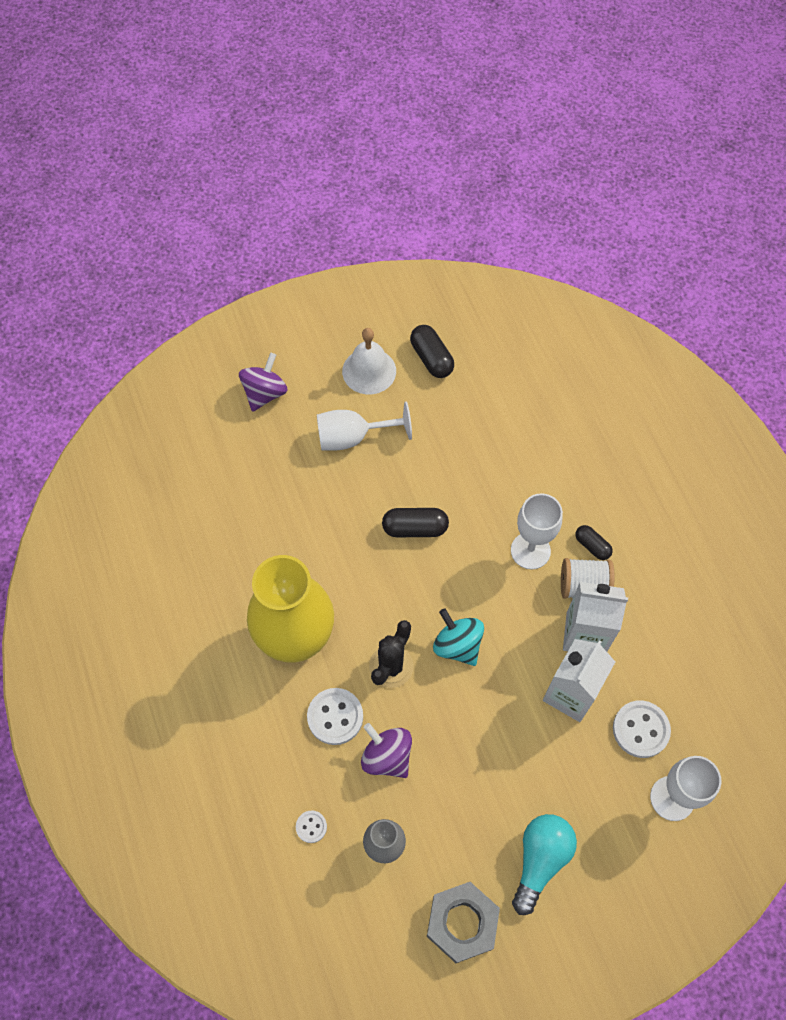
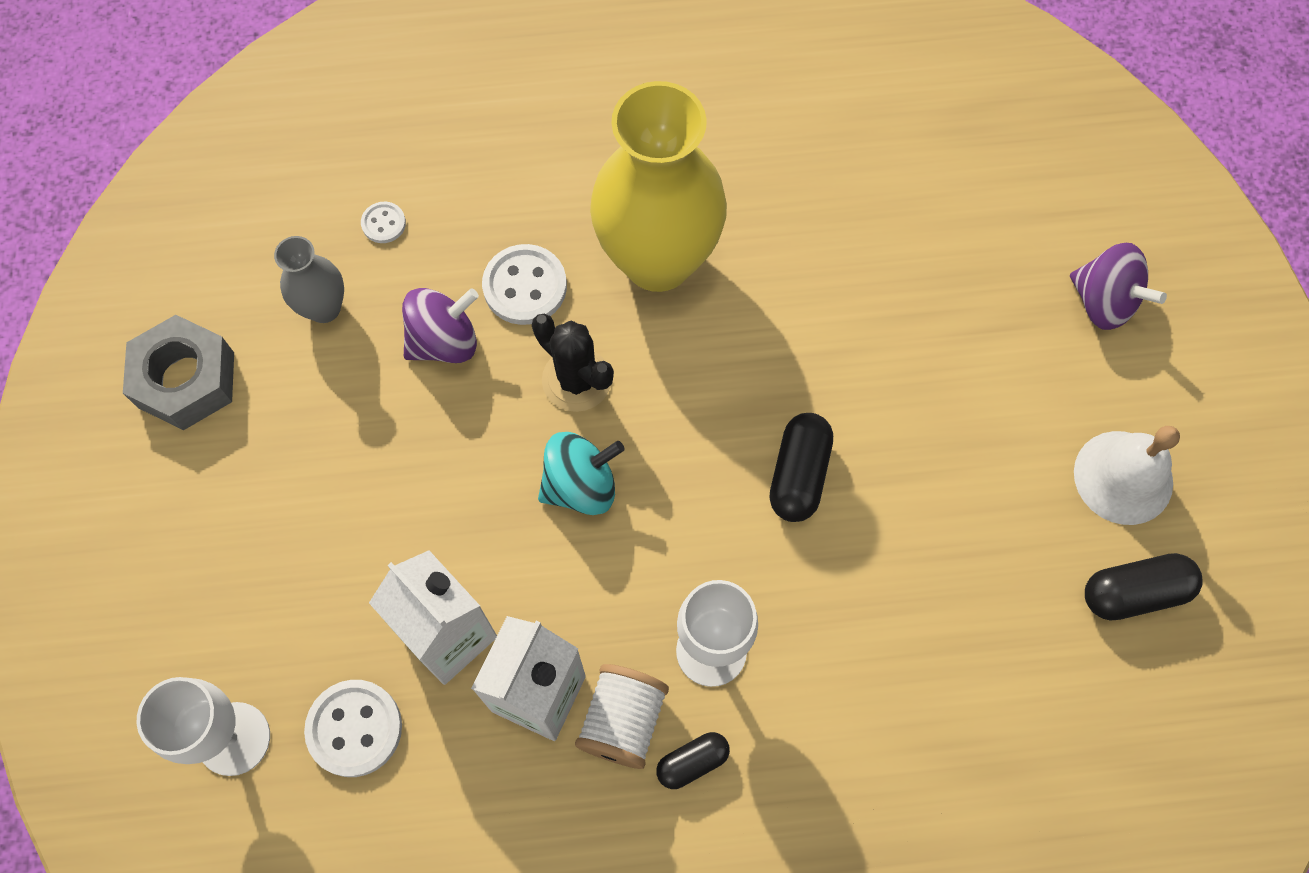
camera: 105 degrees right, 5 degrees up
white goblet [317,401,412,451] -> none
turquoise light bulb [512,814,577,915] -> none

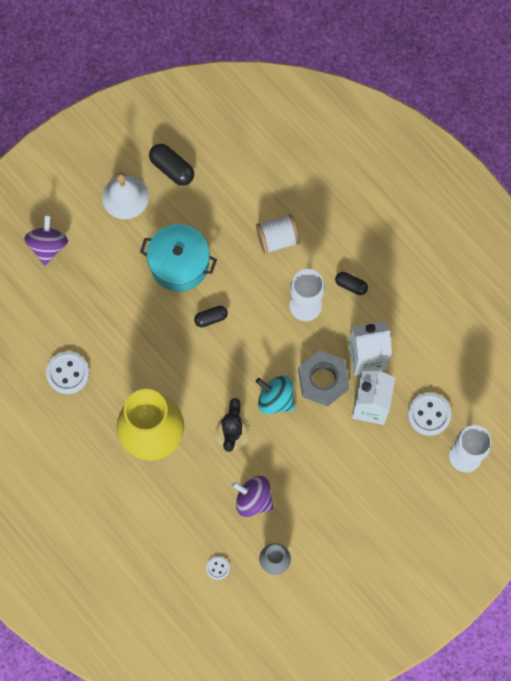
camera: 125 degrees left, 5 degrees up
grey nut [123,315,234,430] -> grey nut moved to [298,350,349,406]
white button [482,244,567,325] -> white button moved to [46,351,89,394]
white spool [575,664,669,769] -> white spool moved to [256,214,300,254]
black capsule [770,413,833,522] -> black capsule [194,306,228,327], size x0.64
none -> turquoise pot [140,224,217,291]

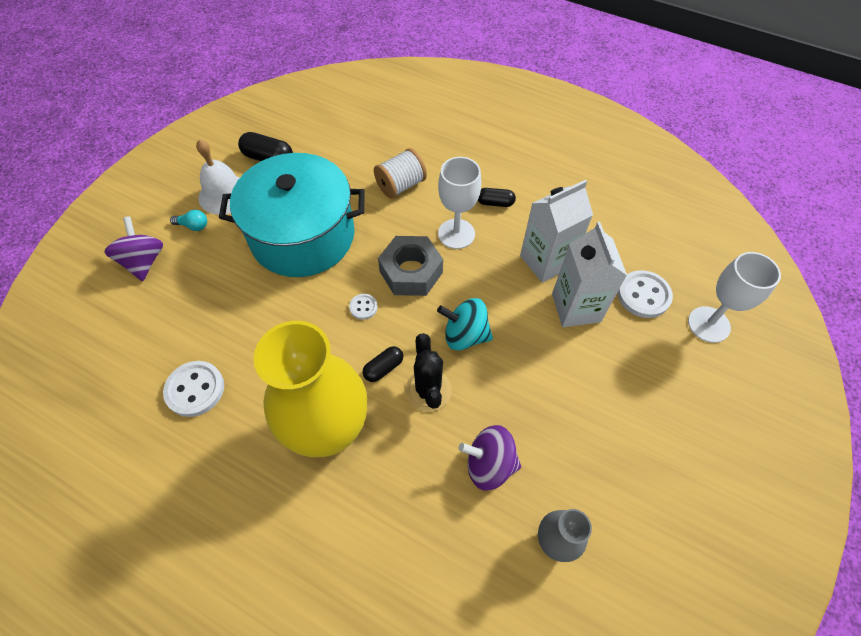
camera: 20 degrees left, 15 degrees down
turquoise pot [140,224,217,291] -> turquoise pot [219,153,365,277], size x1.53
black capsule [194,306,228,327] -> black capsule moved to [363,346,403,382]
white button [206,556,230,580] -> white button moved to [349,294,378,320]
grey nut [298,350,349,406] -> grey nut moved to [378,236,443,296]
none -> turquoise light bulb [170,210,207,231]

